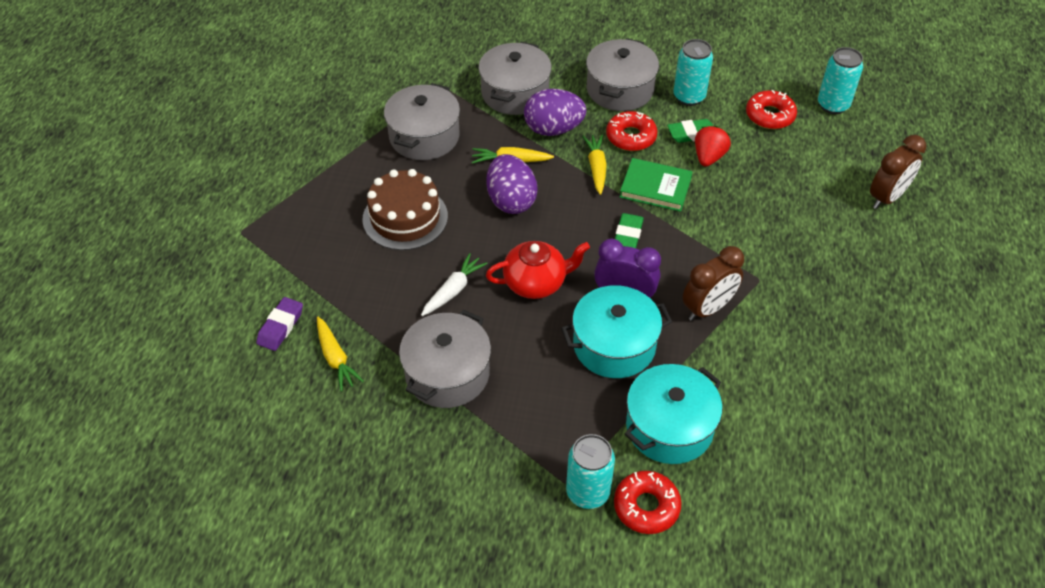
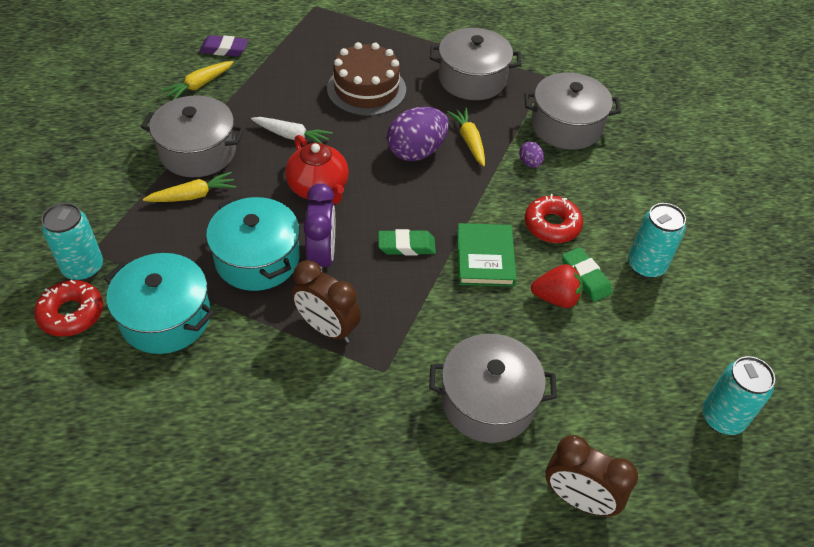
camera: 70 degrees right, 0 degrees up
purple egg [524,89,587,136] -> purple egg [519,142,544,168], size x0.46
yellow carrot [582,135,607,195] -> yellow carrot moved to [143,172,236,202]
grey pot [586,38,659,111] -> grey pot moved to [429,334,557,443]
red donut [746,90,797,129] -> none

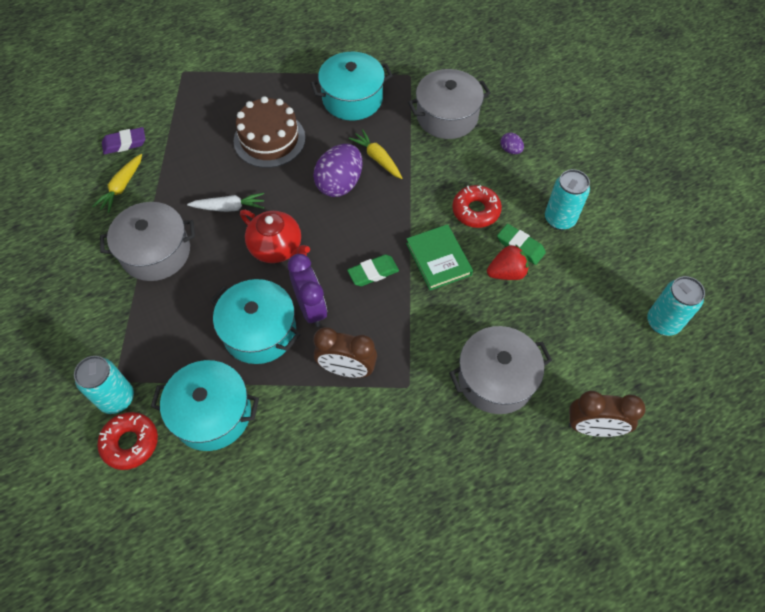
camera: 20 degrees left, 10 degrees up
yellow carrot [143,172,236,202] -> none
grey pot [430,28,521,100] -> turquoise pot [310,52,393,121]
purple egg [519,142,544,168] -> purple egg moved to [500,133,524,154]

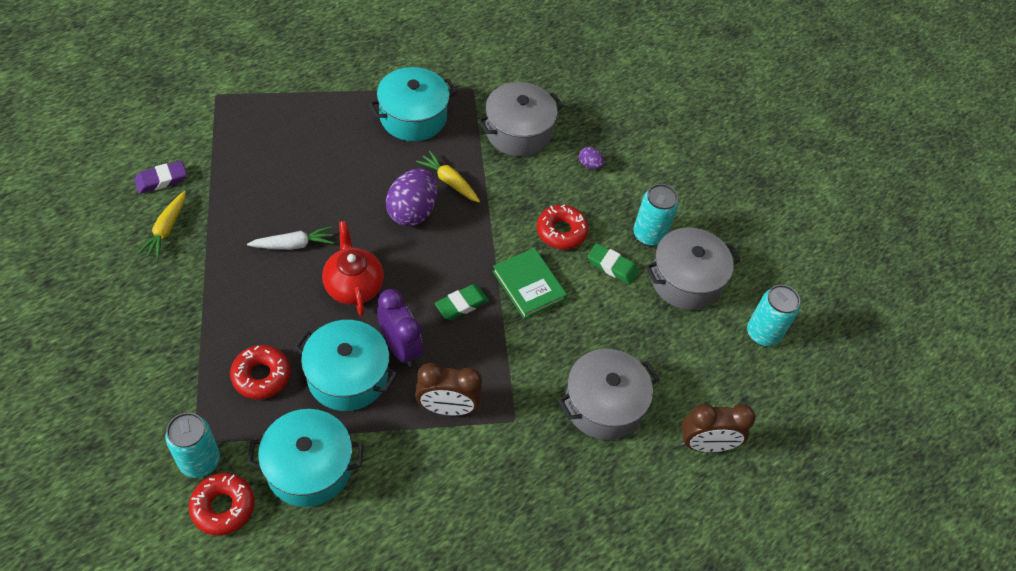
camera: 15 degrees left, 5 degrees down
grey pot [100,202,195,281] -> grey pot moved to [645,228,740,310]
brown cake [234,96,306,168] -> none
red teapot [240,210,310,263] -> red teapot turned 135 degrees counterclockwise [322,221,384,316]
red strawberry [487,244,529,280] -> none
none -> red donut [230,345,291,399]

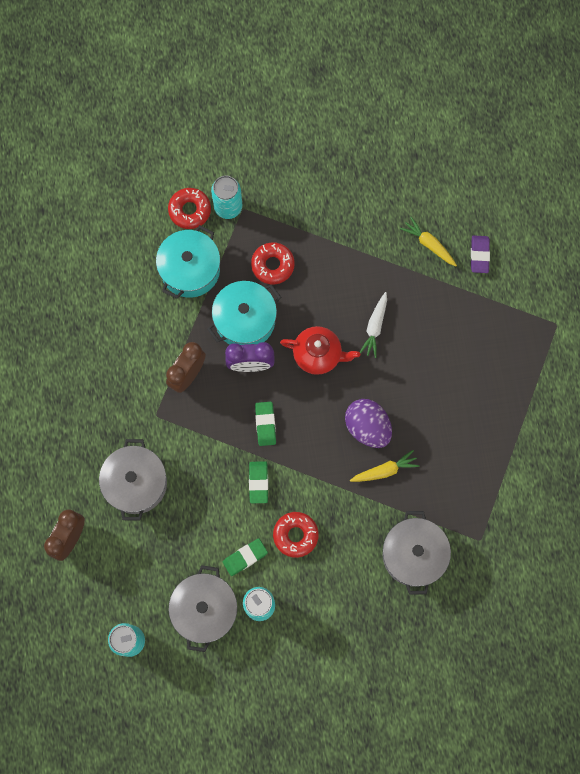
camera: 125 degrees right, 20 degrees up
turquoise pot [368,67,457,141] -> none
green book [493,248,567,319] -> green eraser [249,461,268,503]
purple egg [579,147,604,169] -> none

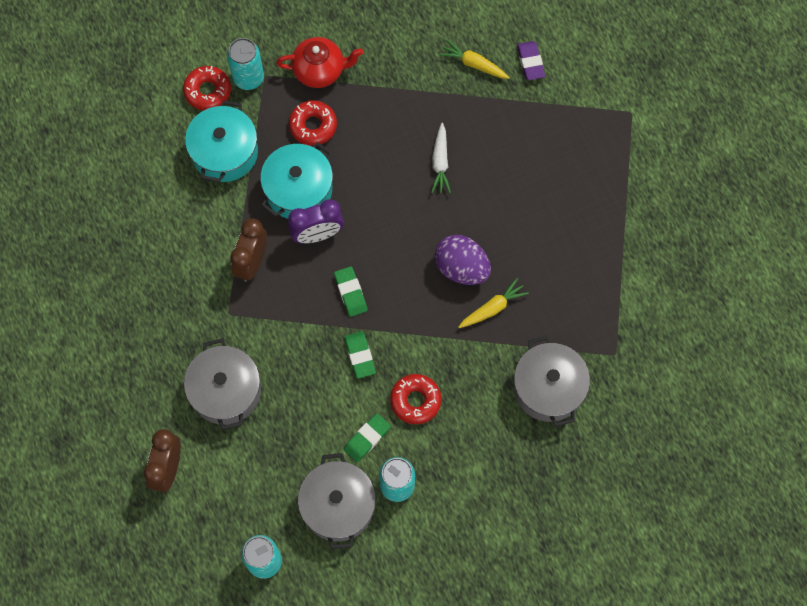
camera: 15 degrees left, 5 degrees down
red teapot [280,326,360,375] -> red teapot moved to [276,37,363,88]

